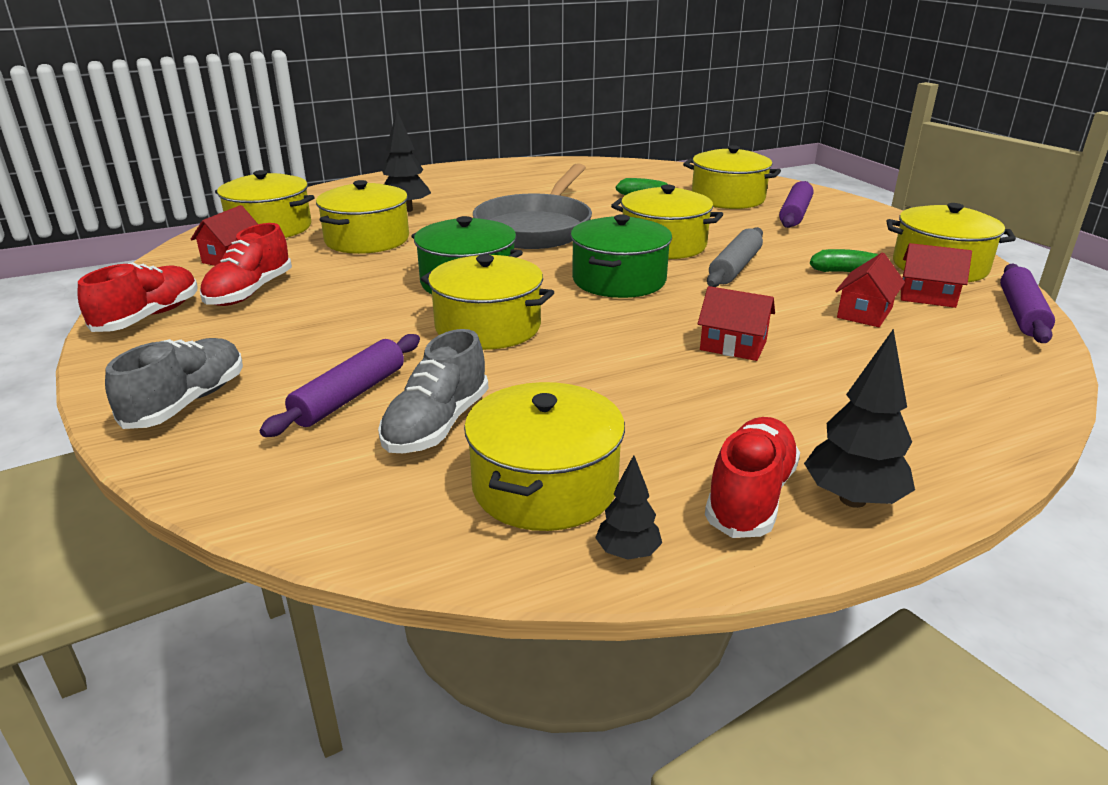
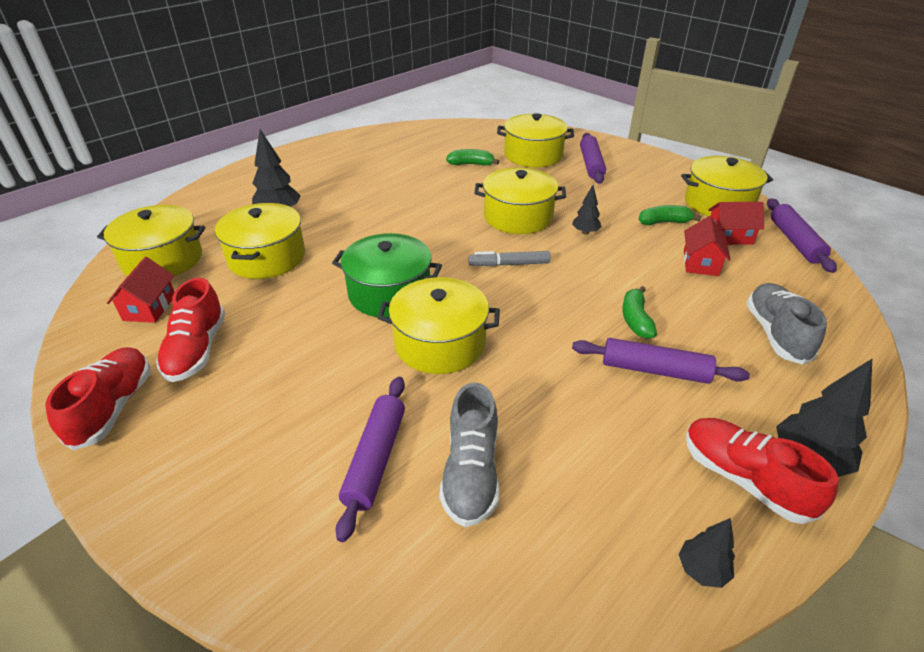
camera: 20 degrees left, 10 degrees up
grey shoe [105,338,243,429] -> grey shoe moved to [746,283,827,365]
yellow pot [464,382,625,531] -> none
grey pan [473,163,592,249] -> none
green pot [570,214,672,298] -> grey marker [468,251,551,266]
red house [698,286,775,361] -> green banana [622,286,657,339]
red shoe [705,417,800,538] -> red shoe turned 45 degrees counterclockwise [686,418,838,524]
grey rolling pin [707,227,763,287] -> black tree [572,185,602,235]
none -> purple rolling pin [572,338,750,384]

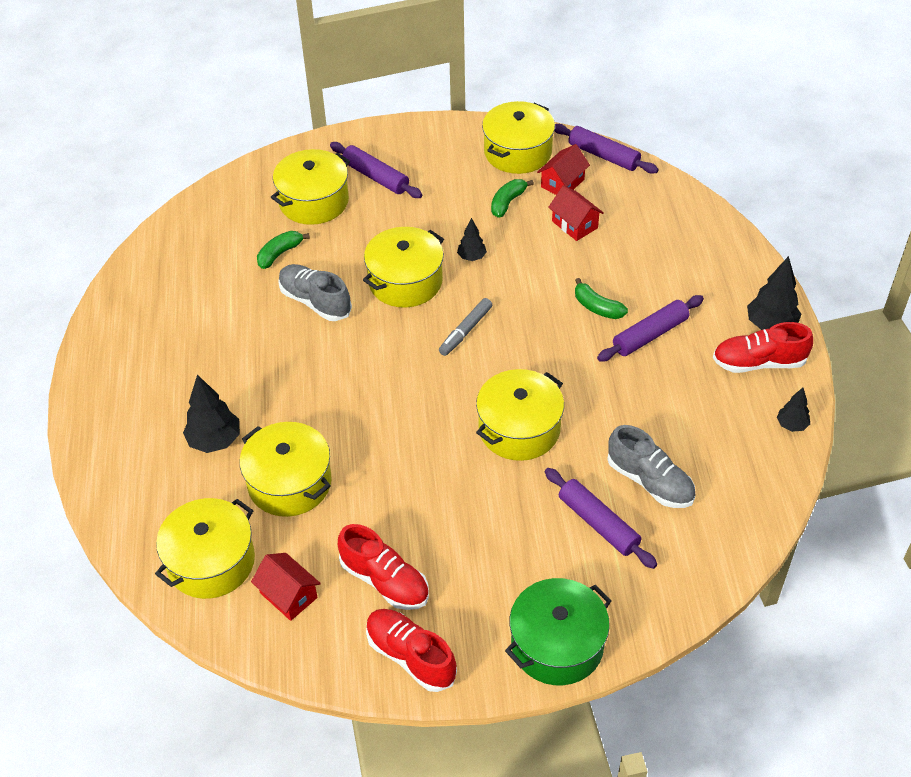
camera: 50 degrees left, 10 degrees up
green pot [332,233,442,318] -> green pot moved to [505,578,611,685]
grey shoe [746,283,827,365] -> grey shoe moved to [278,264,352,321]

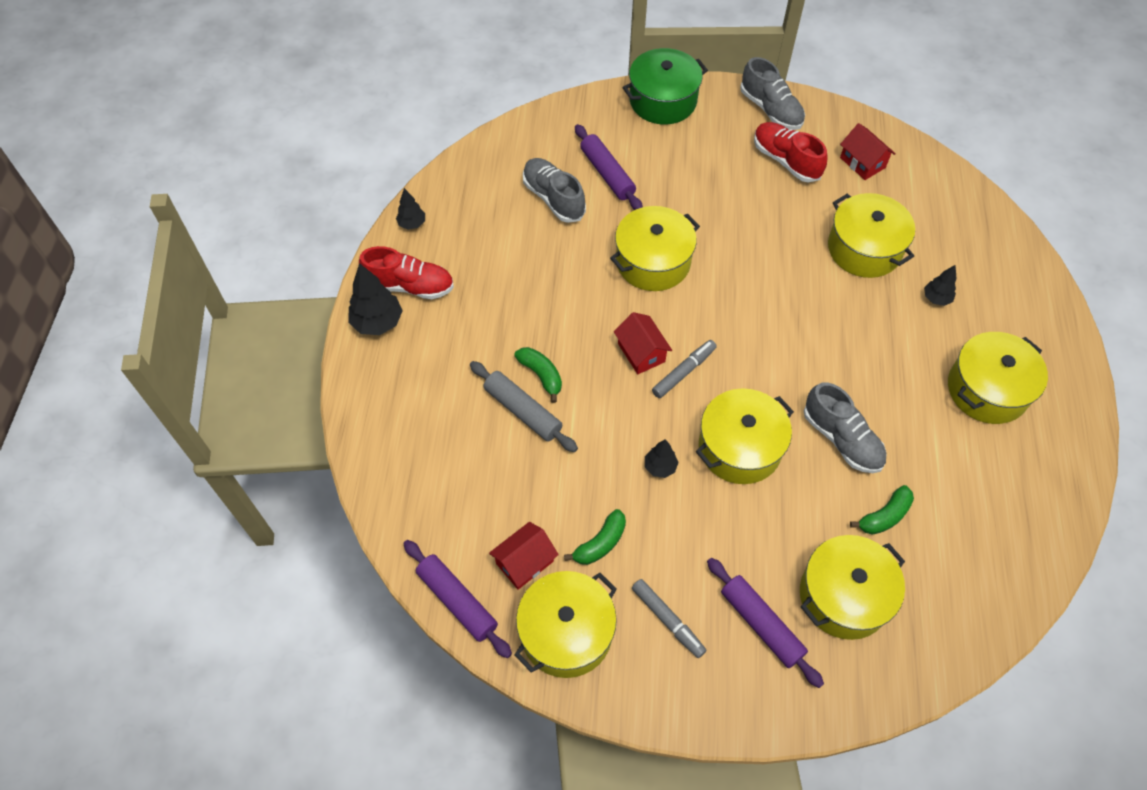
camera: 170 degrees left, 10 degrees up
yellow pot [155,498,255,599] -> yellow pot moved to [948,332,1048,424]
black tree [183,375,240,453] -> black tree [924,265,957,306], size x0.58
red shoe [366,609,457,692] -> grey shoe [740,57,805,130]
red house [548,185,604,241] -> red house moved to [614,312,672,374]
purple rolling pin [597,295,704,362] -> none
none -> grey rolling pin [470,361,578,452]
none -> grey marker [632,579,706,658]

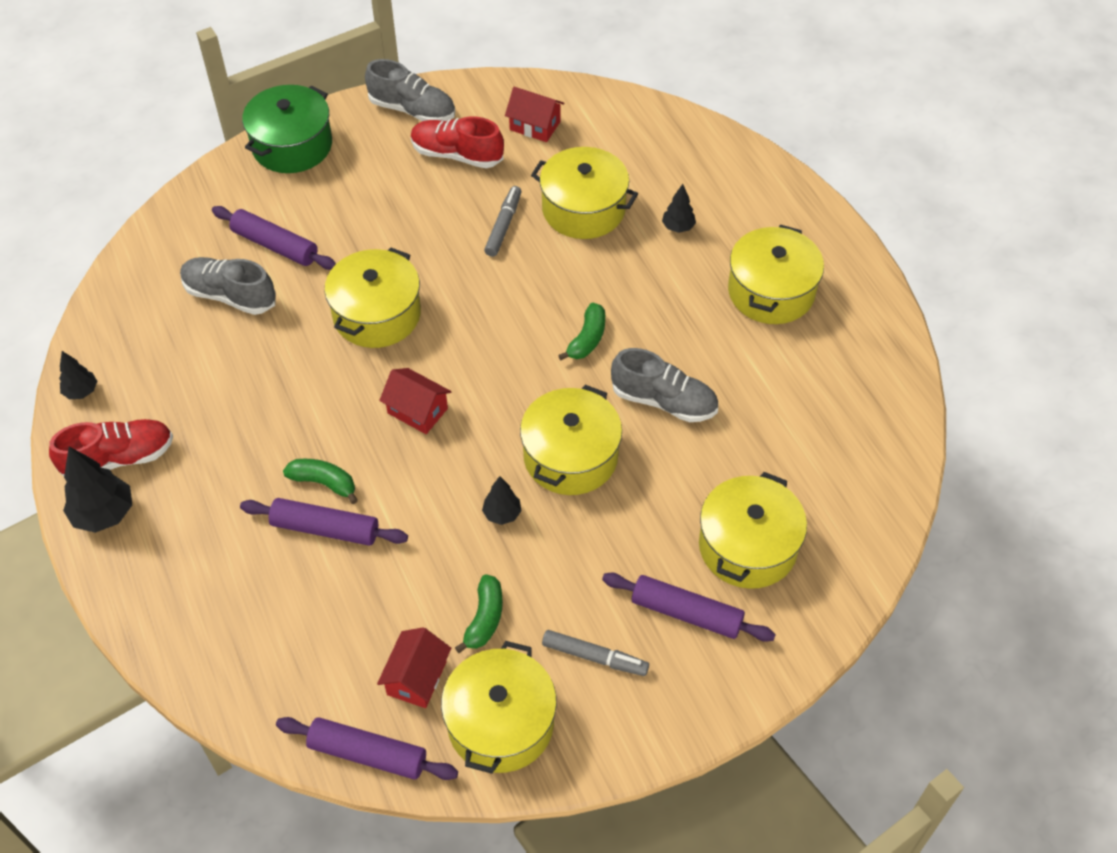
camera: 30 degrees left, 5 degrees down
grey rolling pin [470,361,578,452] -> purple rolling pin [240,498,408,546]
grey marker [652,340,717,398] -> grey marker moved to [484,186,522,257]
green banana [850,485,914,535] -> green banana moved to [558,302,605,360]

